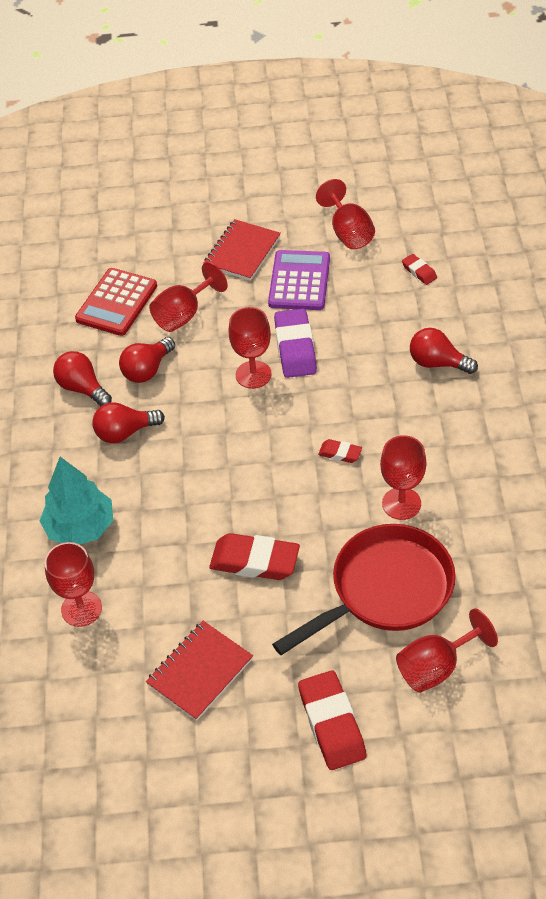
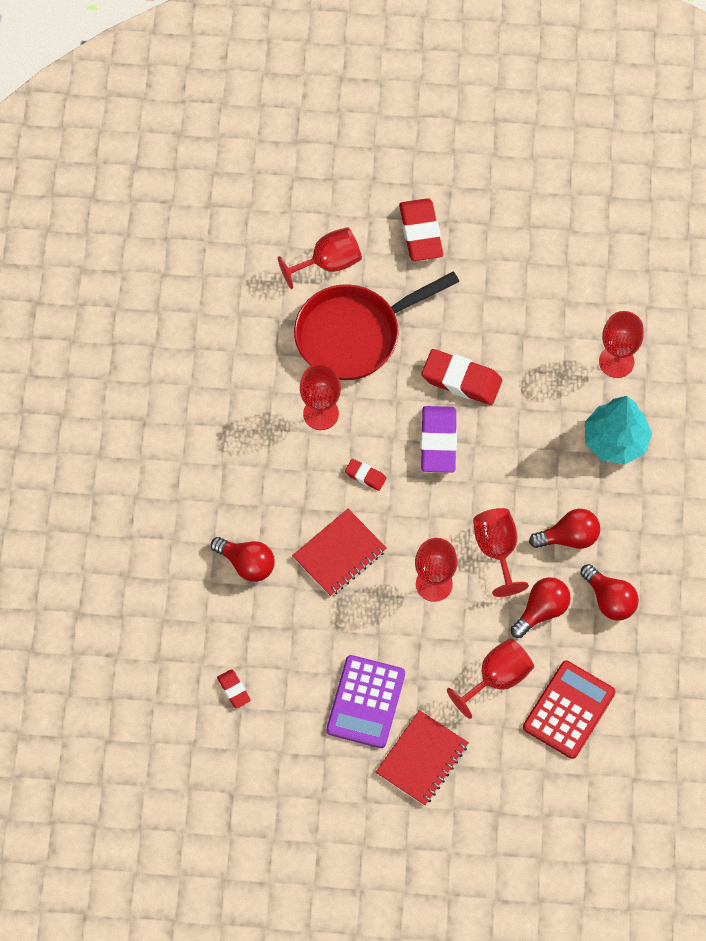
camera: 175 degrees left, 15 degrees up
red notebook [146,621,253,721] -> red notebook moved to [292,509,386,597]
purple eraser [274,309,317,378] -> purple eraser moved to [421,406,457,473]
red goblet [316,179,375,249] -> red goblet moved to [473,508,529,597]

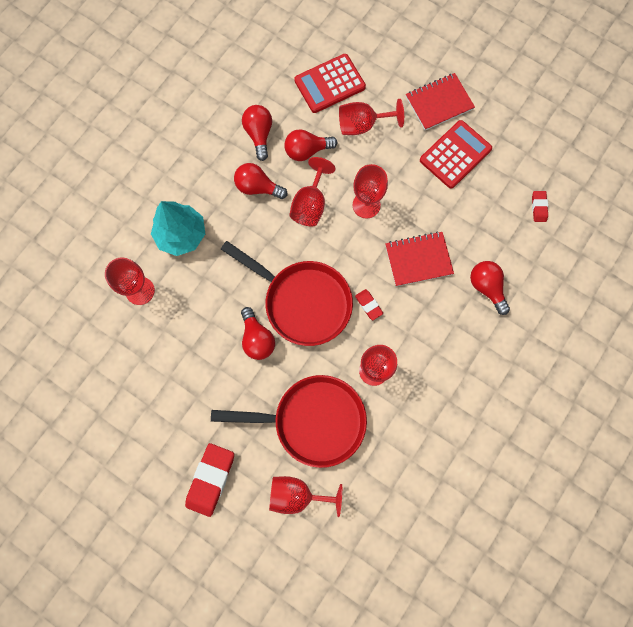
camera: 150 degrees left, 10 degrees up
purple calculator [326,655,405,748] -> red calculator [420,120,492,189]
purple eraser [421,406,457,473] -> red pan [221,241,353,346]
red eraser [422,349,502,405] -> red light bulb [241,307,275,360]

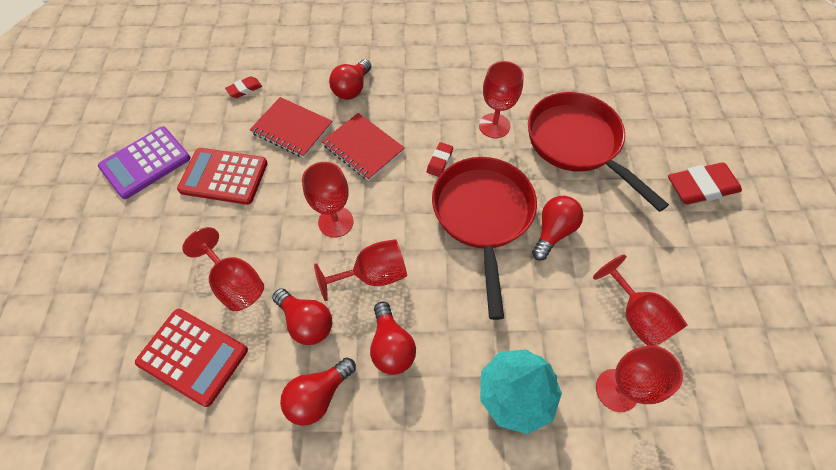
camera: 125 degrees left, 15 degrees down
red goblet [269,476,342,517] -> red goblet moved to [593,254,687,346]
red notebook [406,73,475,130] -> red notebook moved to [250,97,332,158]
none -> purple calculator [98,126,191,199]

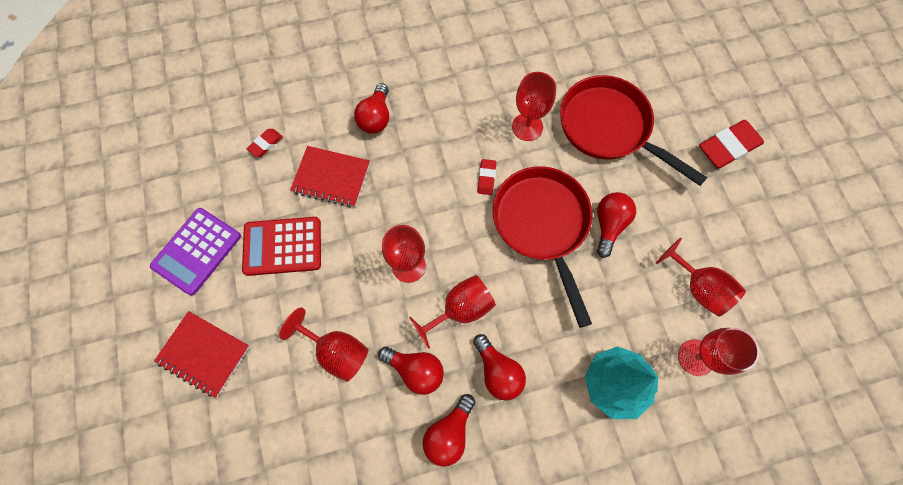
camera: 15 degrees left, 10 degrees up
red calculator [135,309,248,407] -> none
red notebook [322,113,405,181] -> red notebook moved to [154,311,250,398]

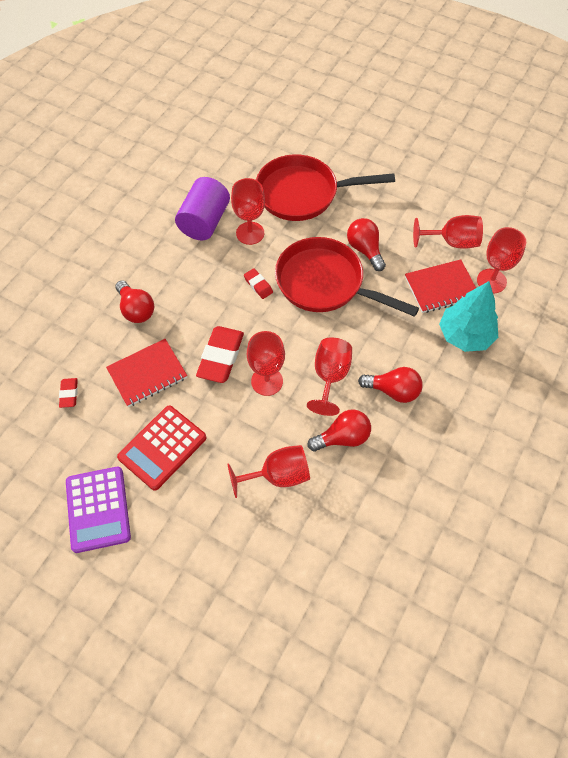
camera: 45 degrees left, 10 degrees down
red notebook [154,311,250,398] -> red notebook moved to [405,259,476,313]
red light bulb [423,394,475,467] -> none
red eraser [699,120,764,168] -> red eraser moved to [196,326,244,383]
none -> purple cylinder [175,177,230,240]

